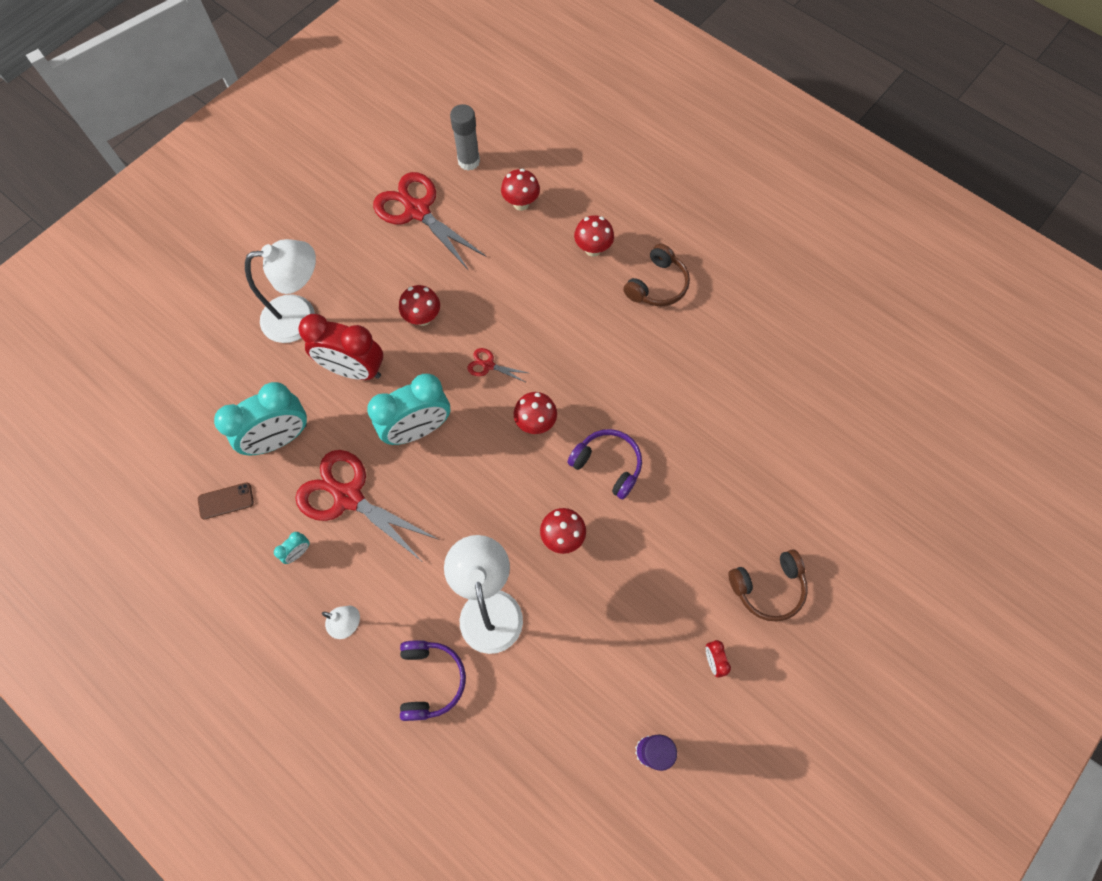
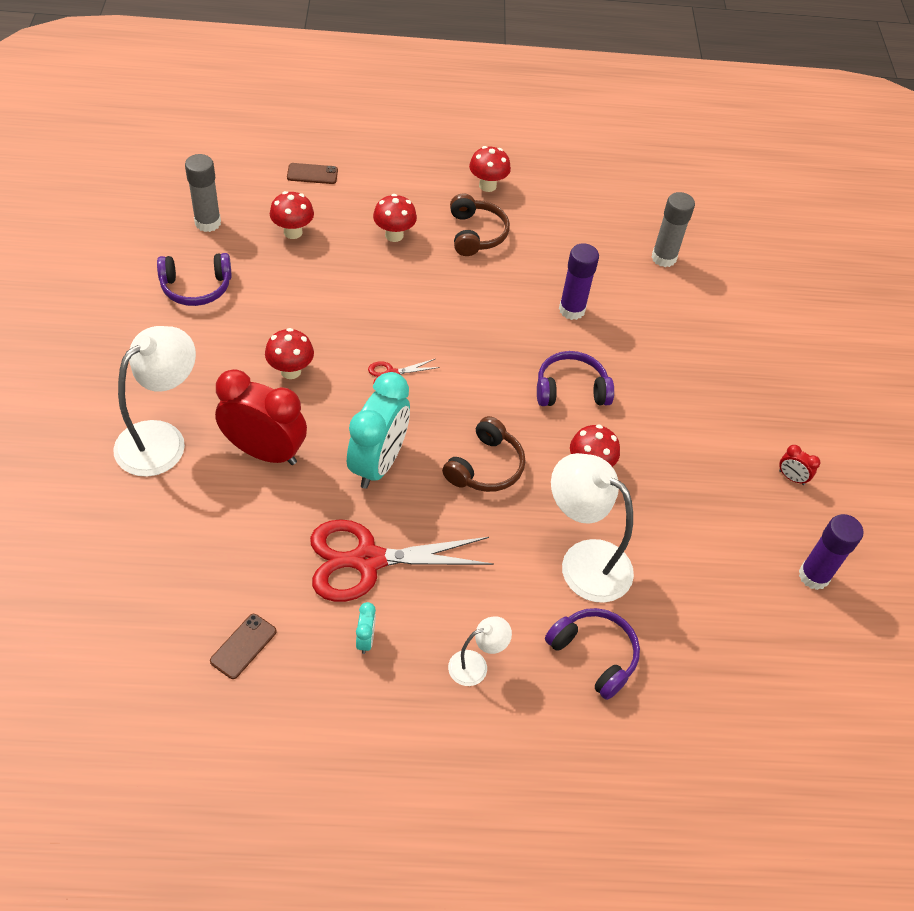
camera: 45 degrees left, 15 degrees down
turquoise clock [214,382,307,455] -> none
red clock [298,314,383,380] -> red clock turned 135 degrees counterclockwise [215,369,307,465]
red scissors [373,172,486,271] -> purple headphones [157,253,231,306]
red mushroom [514,392,557,434] -> red mushroom moved to [469,146,511,192]
brown headphones [728,550,808,622] -> brown headphones moved to [442,416,525,492]
none -> brown phone [287,163,338,184]
none -> purple glue stick [559,243,599,320]
none -> grey glue stick [651,192,695,267]

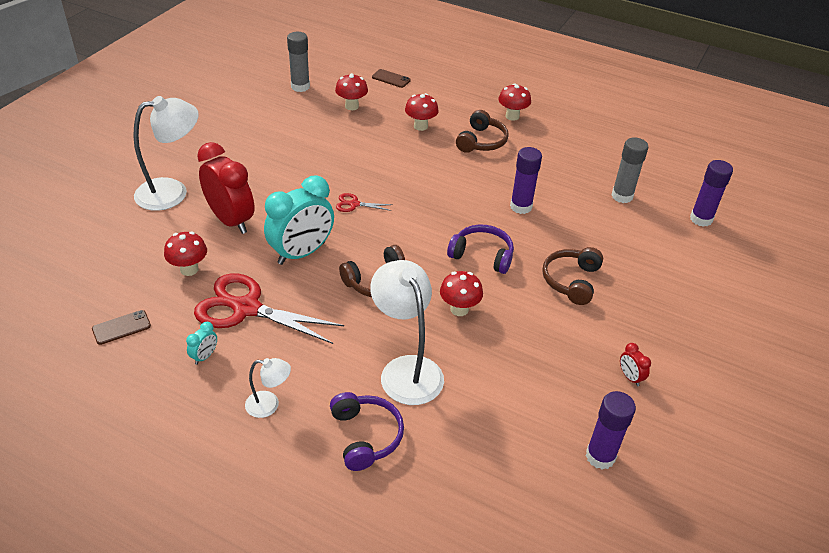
camera: 30 degrees right, 10 degrees down
purple headphones [157,253,231,306] -> none
red mushroom [265,328,314,379] -> red mushroom moved to [164,232,207,276]
none -> brown headphones [542,247,603,305]
none -> purple glue stick [690,160,733,227]

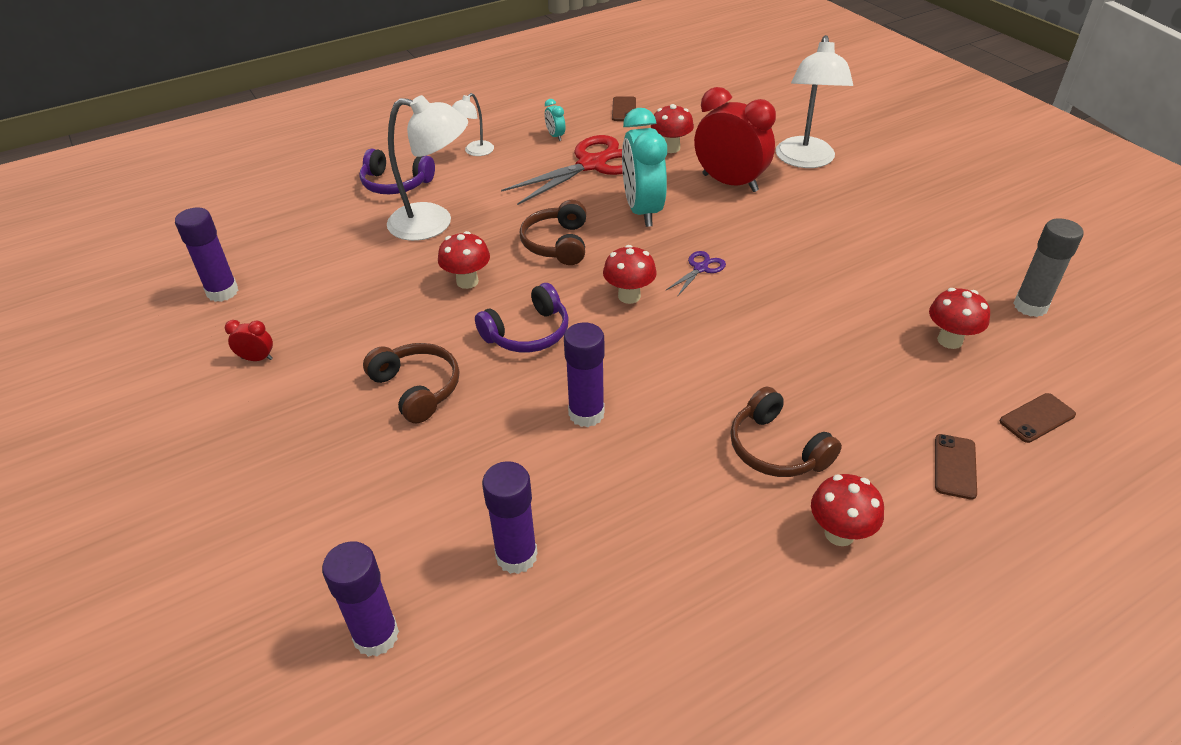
camera: 125 degrees right, 0 degrees up
red clock [197,142,255,234] -> red clock turned 135 degrees counterclockwise [694,87,776,192]
red scissors [336,193,393,212] -> purple scissors [666,251,726,297]
red mushroom [405,93,438,131] -> red mushroom moved to [603,245,657,304]
grey glue stick [611,137,649,203] -> purple glue stick [482,461,538,574]
none -> brown phone [935,434,977,500]

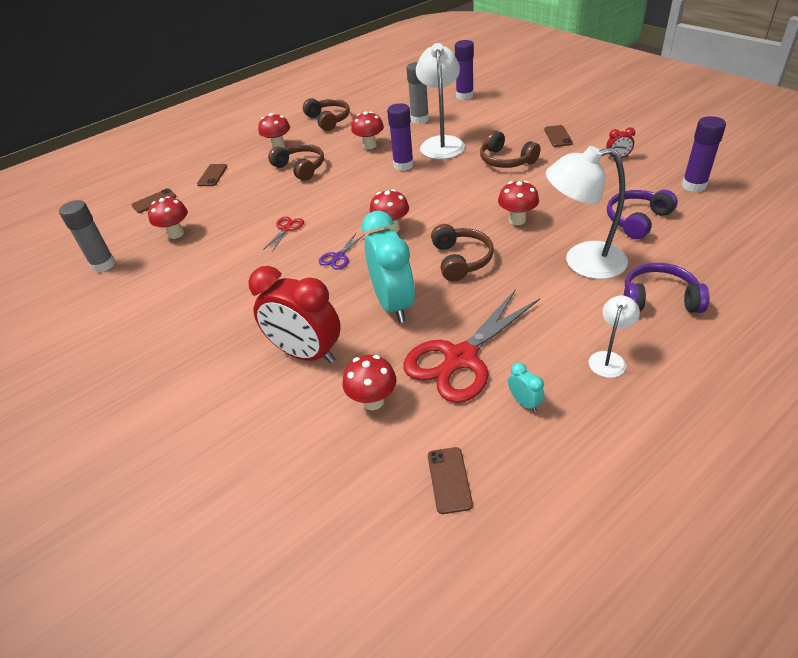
camera: 175 degrees right, 0 degrees up
purple headphones [475,283,569,352] -> purple headphones moved to [607,190,678,239]
purple glue stick [482,461,538,574] -> grey glue stick [406,62,429,124]
white lamp [776,35,853,168] -> white lamp moved to [416,43,465,159]
none -> red scissors [263,217,304,252]
none -> brown headphones [303,98,350,131]
none -> red mushroom [351,111,384,149]
none -> brown phone [544,125,573,147]

